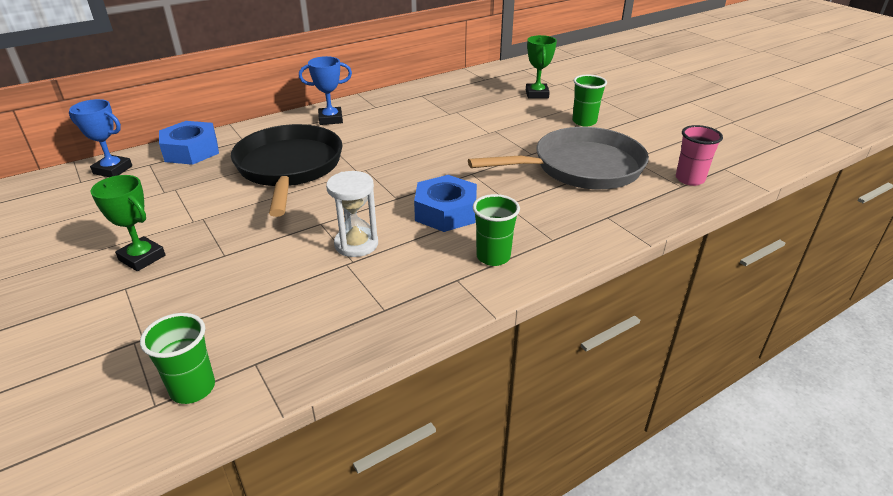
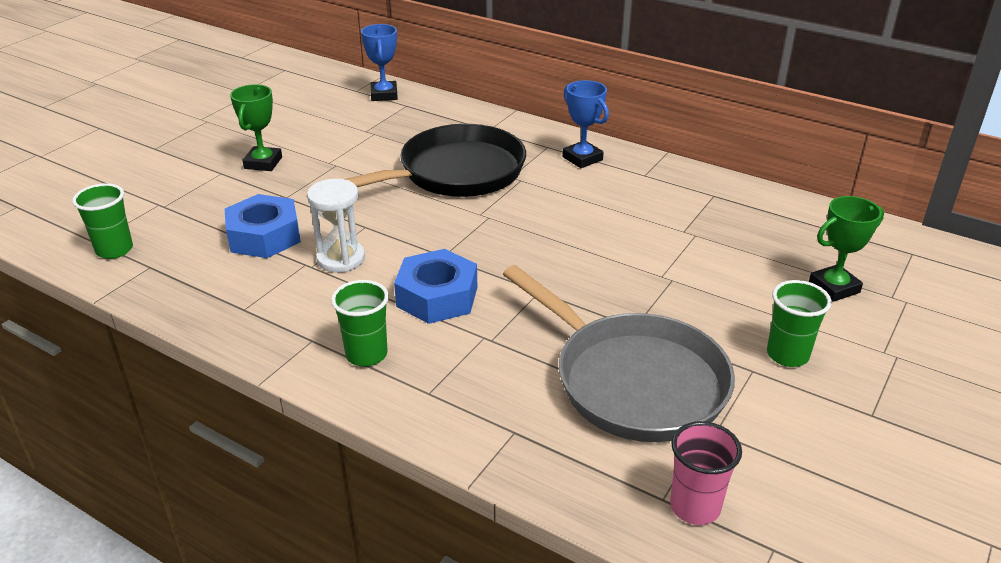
camera: 65 degrees right, 0 degrees up
blue nut [159,121,219,165] -> blue nut moved to [225,194,301,258]

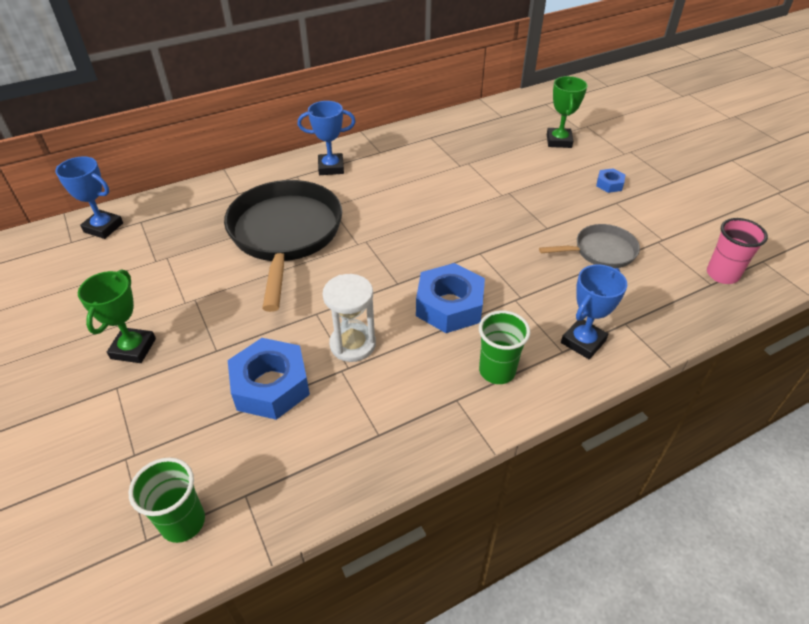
camera: 60 degrees left, 10 degrees up
green trophy [230,84,282,171] -> green trophy turned 60 degrees clockwise [78,270,156,363]
grey pan [503,265,735,442] -> grey pan [539,224,640,268], size x0.51
green cup [767,280,832,367] -> blue nut [596,168,625,193]
none -> blue trophy [561,264,627,359]

